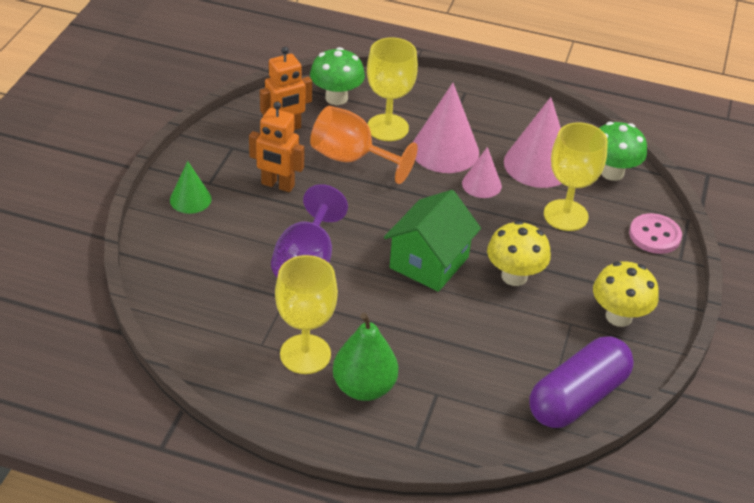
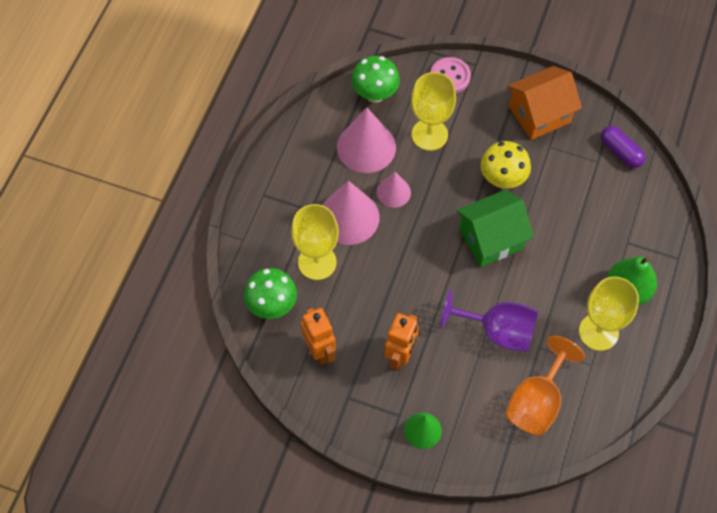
camera: 85 degrees left, 20 degrees up
orange goblet [310,106,418,184] -> orange goblet moved to [505,336,585,435]
green house [384,190,481,292] -> green house turned 60 degrees counterclockwise [456,190,534,267]
purple capsule [529,336,634,428] -> purple capsule [601,126,645,168], size x0.57
yellow mushroom [593,261,659,327] -> orange house [507,66,582,140]

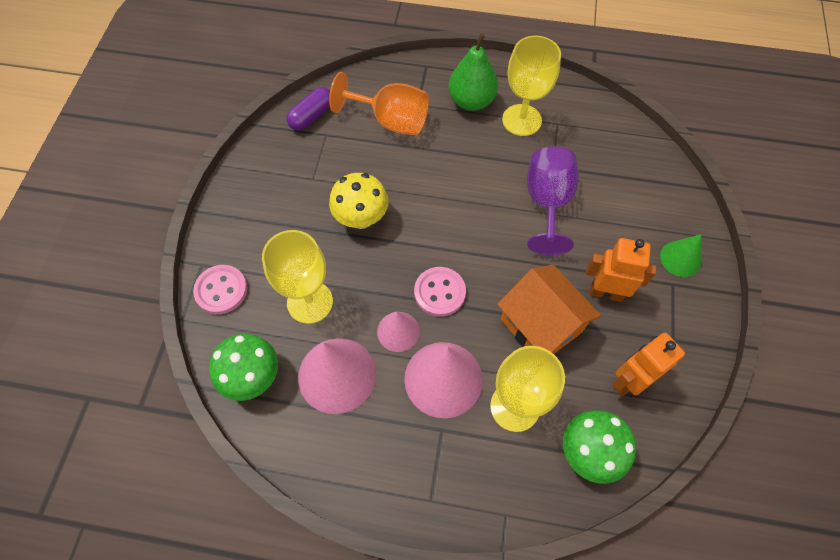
camera: 100 degrees left, 0 degrees up
green house [456,190,534,267] -> none
orange goblet [505,336,585,435] -> orange goblet moved to [329,72,429,135]
orange house [507,66,582,140] -> orange house moved to [497,265,601,354]
none -> pink button [414,267,466,317]

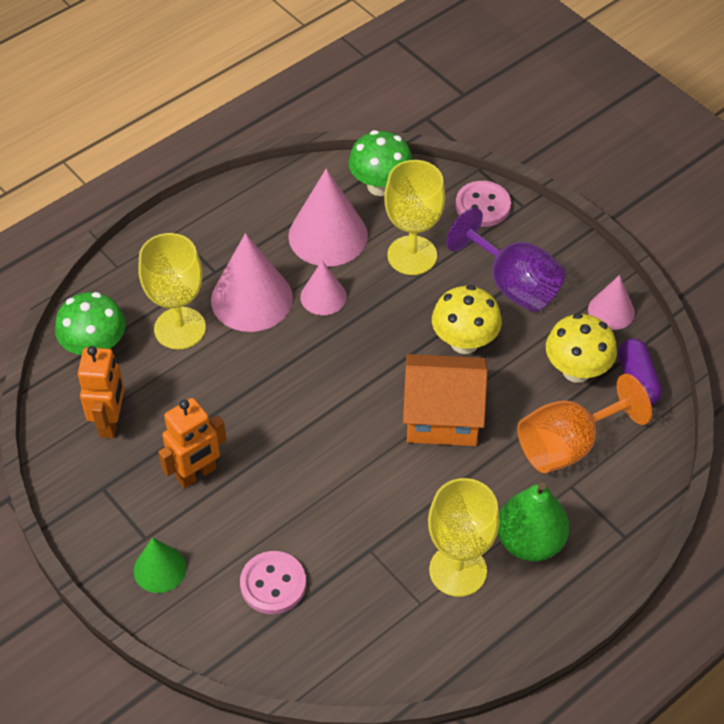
camera: 130 degrees right, 10 degrees down
pink button [414,267,466,317] -> pink button moved to [240,551,306,614]
orange house [497,265,601,354] -> orange house moved to [403,354,488,446]
purple goblet [527,146,579,255] -> purple goblet moved to [446,207,565,312]
none -> yellow mushroom [546,313,617,383]
none -> pink cone [588,275,635,330]

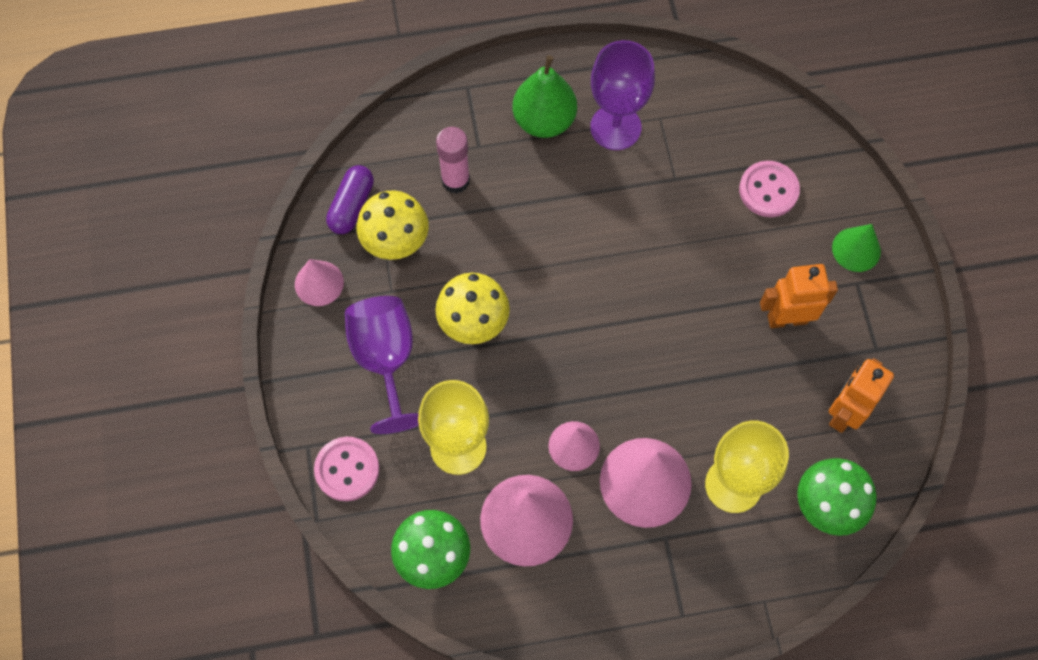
camera: 150 degrees left, 15 degrees up
orange house [403,354,488,446] -> none
yellow goblet [428,478,500,597] -> purple goblet [590,40,655,150]
orange goblet [518,374,652,473] -> pink glue stick [436,127,470,194]

